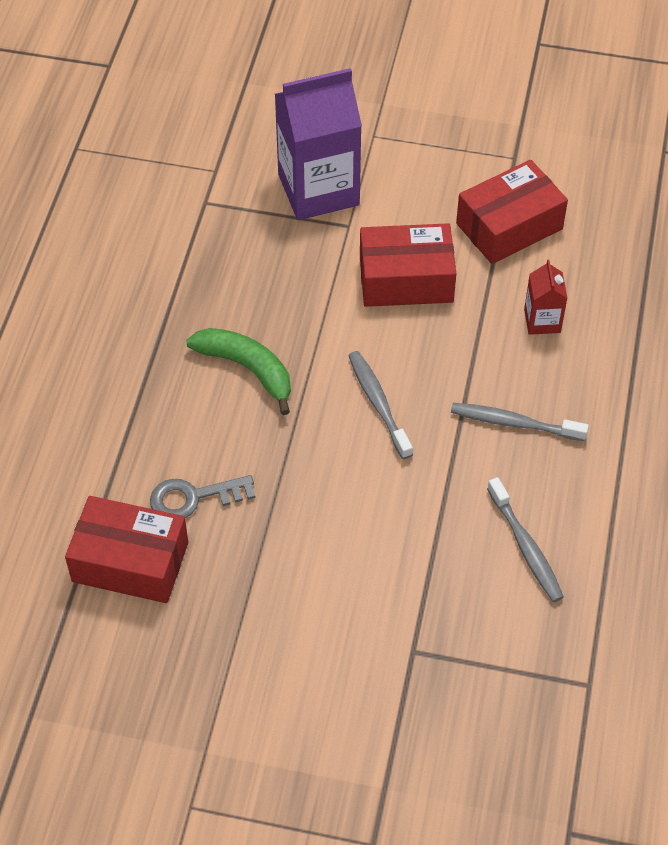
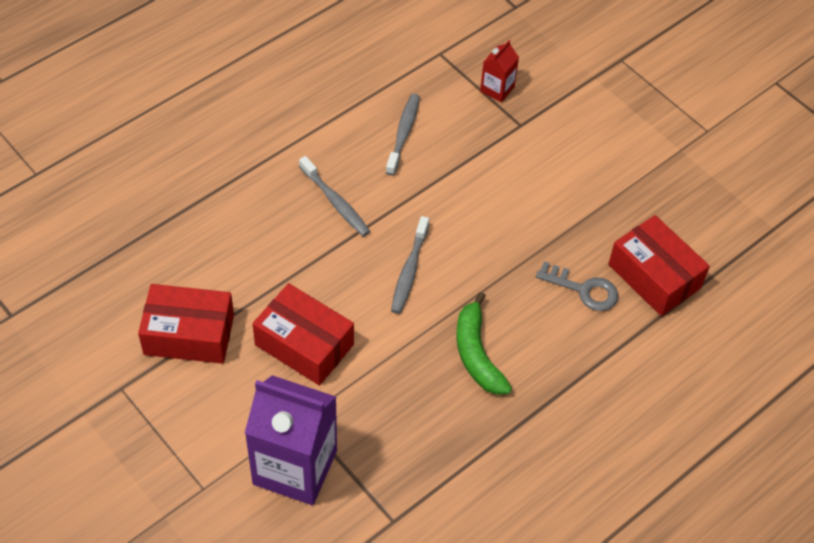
camera: 145 degrees left, 0 degrees up
red carton [524,259,567,335] -> red carton moved to [480,40,519,102]

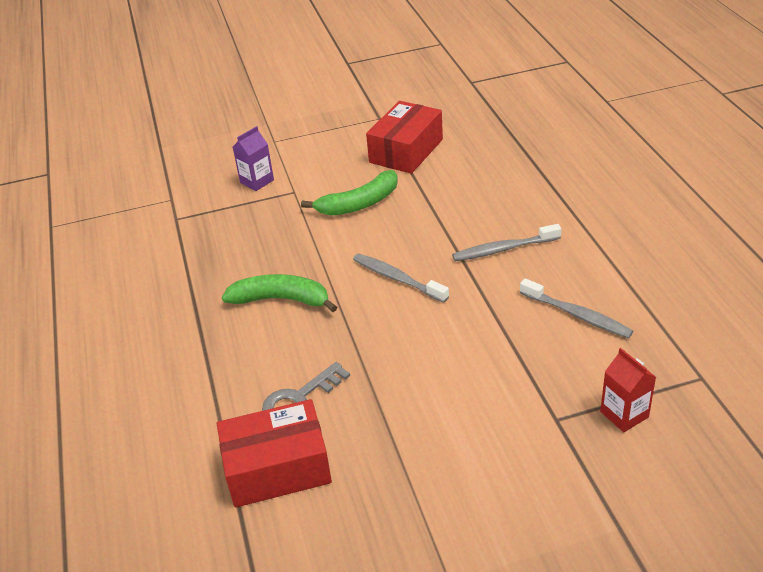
camera: 120 degrees right, 15 degrees down
purple carton [245,375,337,505] -> purple carton [233,126,274,191], size x0.47
red box [253,283,354,386] -> green banana [301,170,398,216]

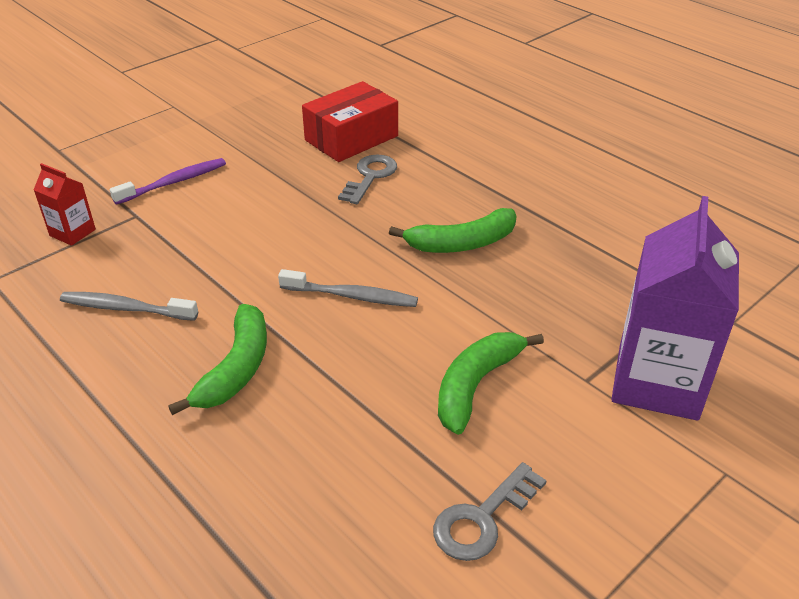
camera: 150 degrees right, 0 degrees up
purple carton [233,126,274,191] -> purple carton [611,196,739,421], size x2.13
red box [366,101,443,174] -> grey key [433,462,547,561]
grey toothbrush [452,224,561,261] -> green banana [168,304,267,415]
none -> purple toothbrush [110,158,226,205]

